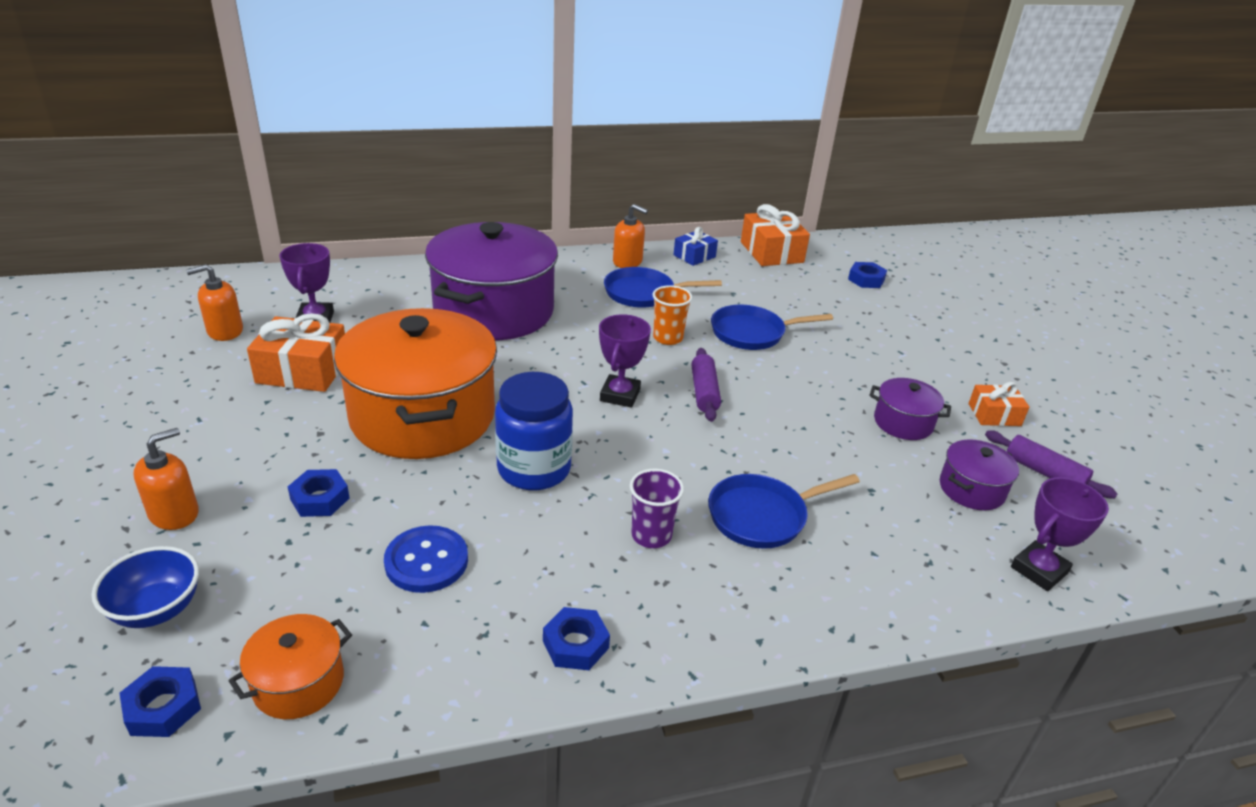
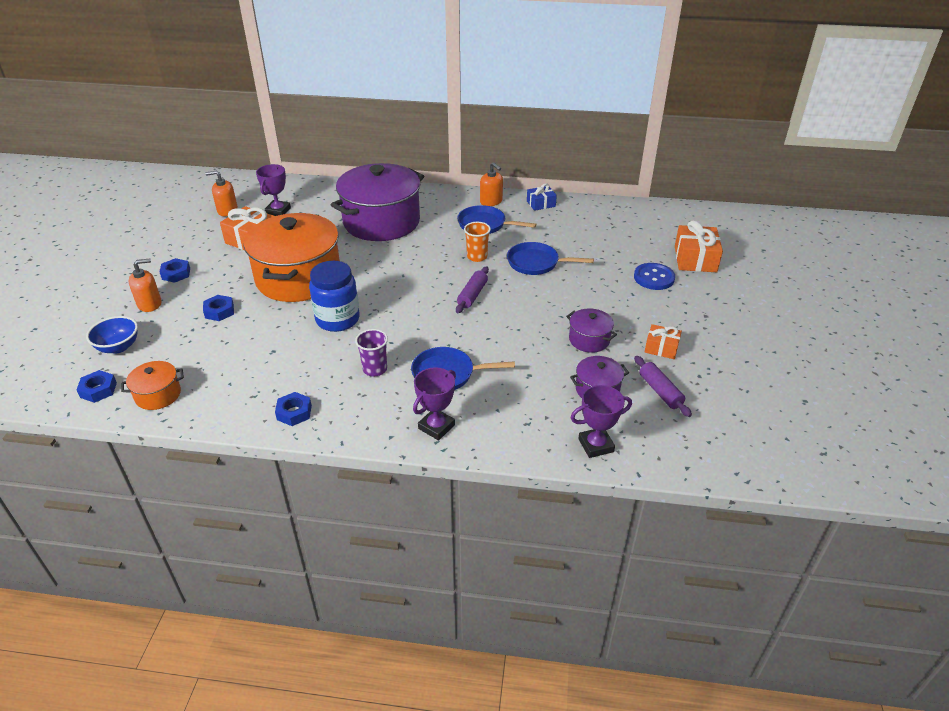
camera: 25 degrees right, 5 degrees up
blue button [384,525,468,593] -> blue button moved to [634,263,675,290]
purple trophy [599,314,651,408] -> purple trophy moved to [413,367,456,440]
orange gift [741,204,810,266] -> orange gift moved to [675,220,723,272]
blue nut [848,262,887,288] -> blue nut moved to [160,258,190,283]

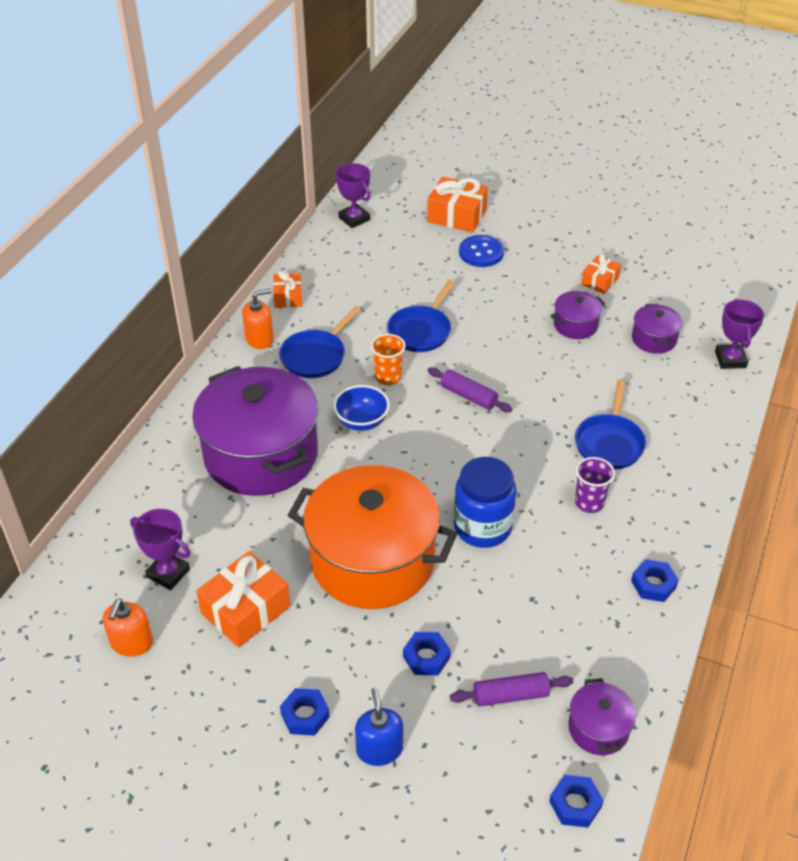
camera: 75 degrees left, 5 degrees up
blue bowl [86,316,138,354] -> blue bowl moved to [333,385,390,431]
orange pot [121,361,184,410] -> purple pot [568,678,636,755]
orange soap dispenser [128,259,162,312] -> blue soap dispenser [355,688,403,766]
purple trophy [413,367,456,440] -> purple trophy moved to [336,163,370,228]
blue gift [527,183,557,211] -> orange gift [273,271,302,308]
purple rolling pin [634,356,692,417] -> purple rolling pin moved to [450,672,573,707]

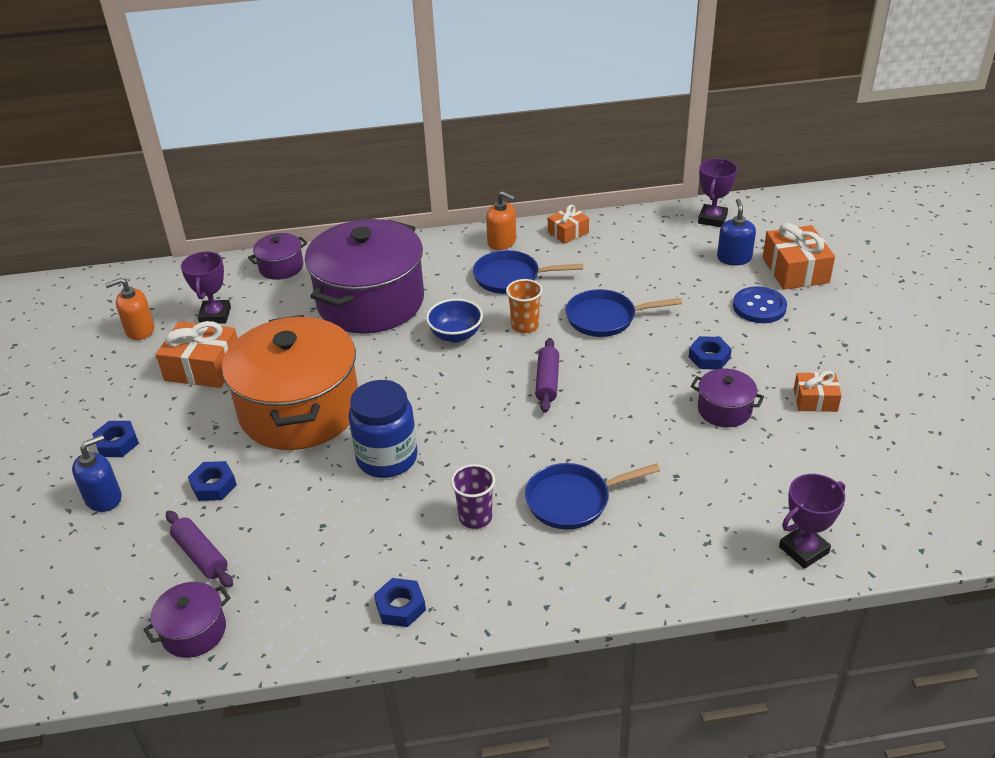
camera: 60 degrees right, 5 degrees down
blue nut [549,775,604,828] -> blue nut moved to [689,336,732,370]
purple pot [632,304,683,354] -> purple pot moved to [248,233,307,280]
none -> blue soap dispenser [717,199,756,265]

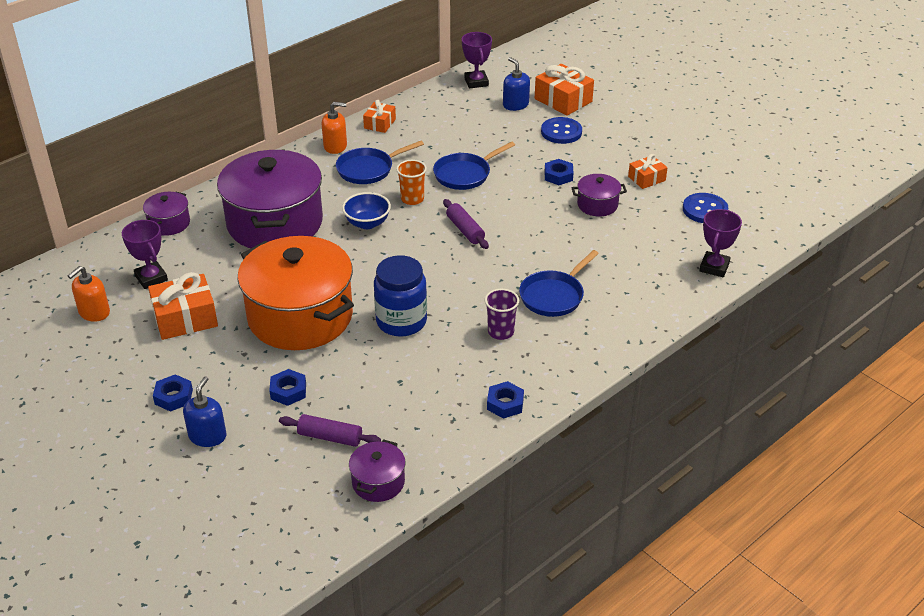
camera: 35 degrees left, 0 degrees up
none -> blue button [683,193,728,223]

